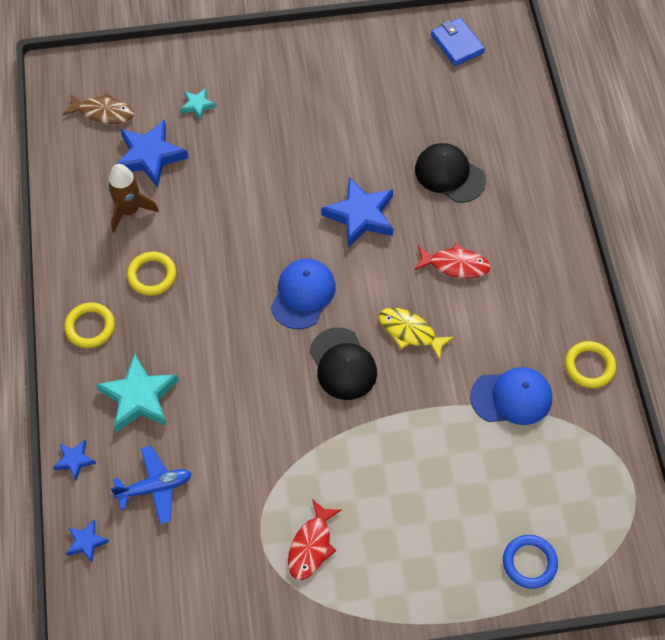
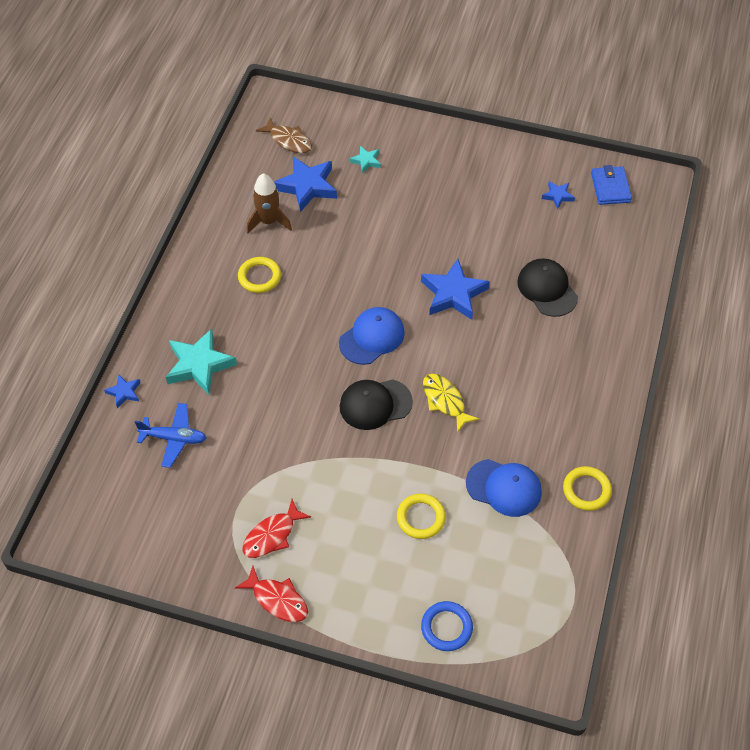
camera: 25 degrees right, 5 degrees down
yellow ring [64,302,115,348] -> yellow ring moved to [397,494,446,539]
blue star [66,520,109,563] -> blue star moved to [542,181,575,209]
black cap [310,327,377,400] -> black cap turned 75 degrees clockwise [339,379,413,430]
red fish [414,243,491,278] -> red fish moved to [235,566,308,622]

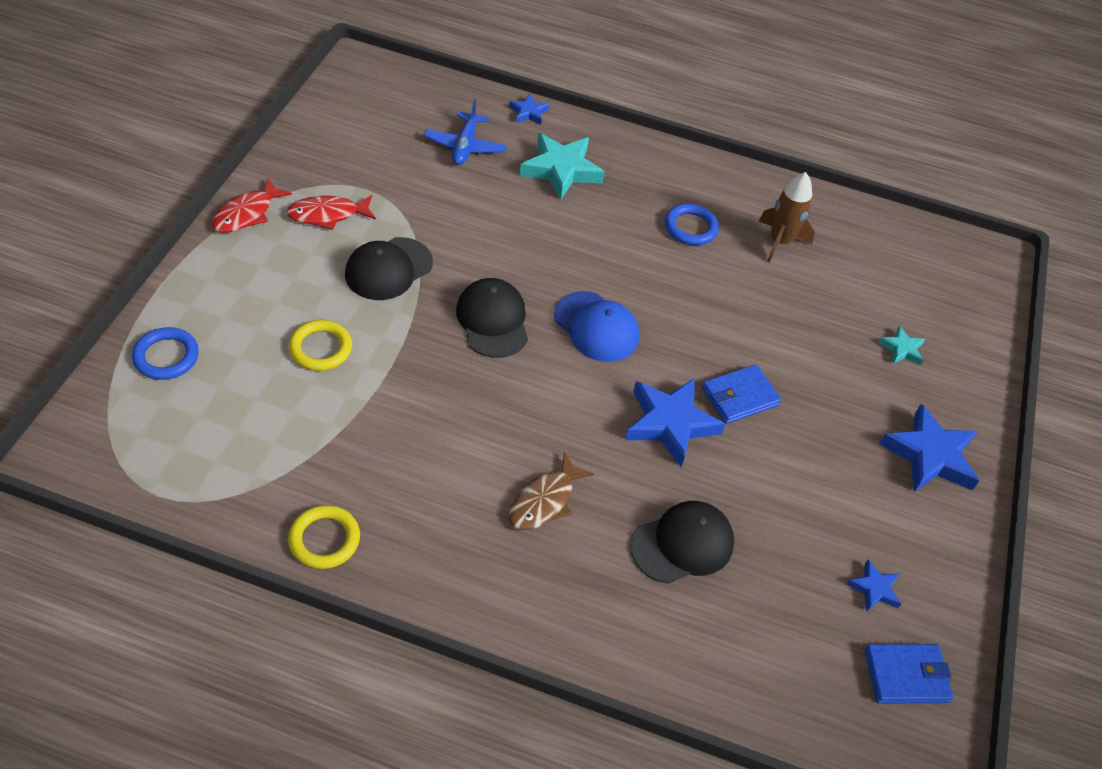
camera: 85 degrees right, 5 degrees down
yellow ring [238,257,281,293] -> blue ring [665,204,719,245]
red fish [242,499,311,558] -> red fish turned 60 degrees counterclockwise [286,195,376,230]
brown fish [256,117,312,153] -> brown fish moved to [509,452,594,530]
blue star [274,156,337,212] -> blue star moved to [879,404,980,492]
yellow fish [423,374,479,433] -> none
blue cap [466,459,542,517] -> none
none -> black cap [345,237,433,300]
none -> blue wallet [702,364,781,424]

